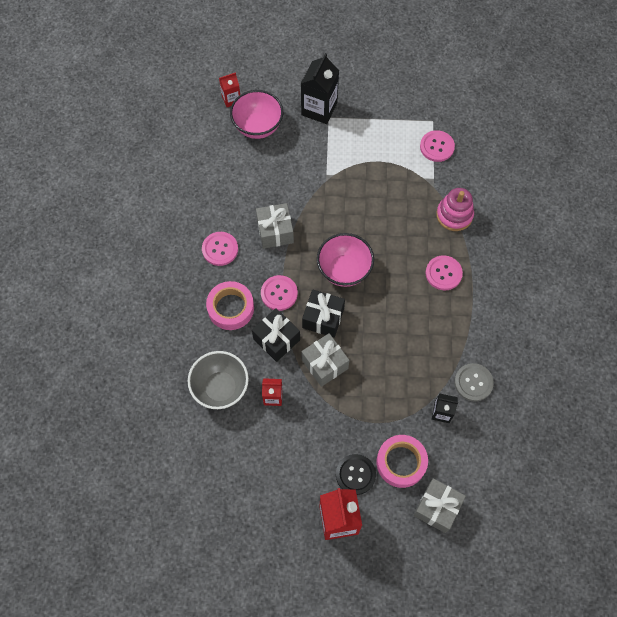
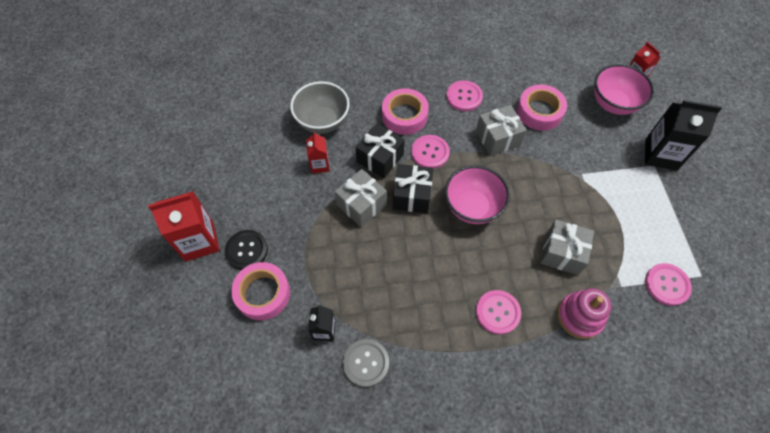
camera: 80 degrees right, 5 degrees down
grey gift [413,478,466,533] -> grey gift moved to [540,219,594,275]
none -> pink tape [517,84,567,131]

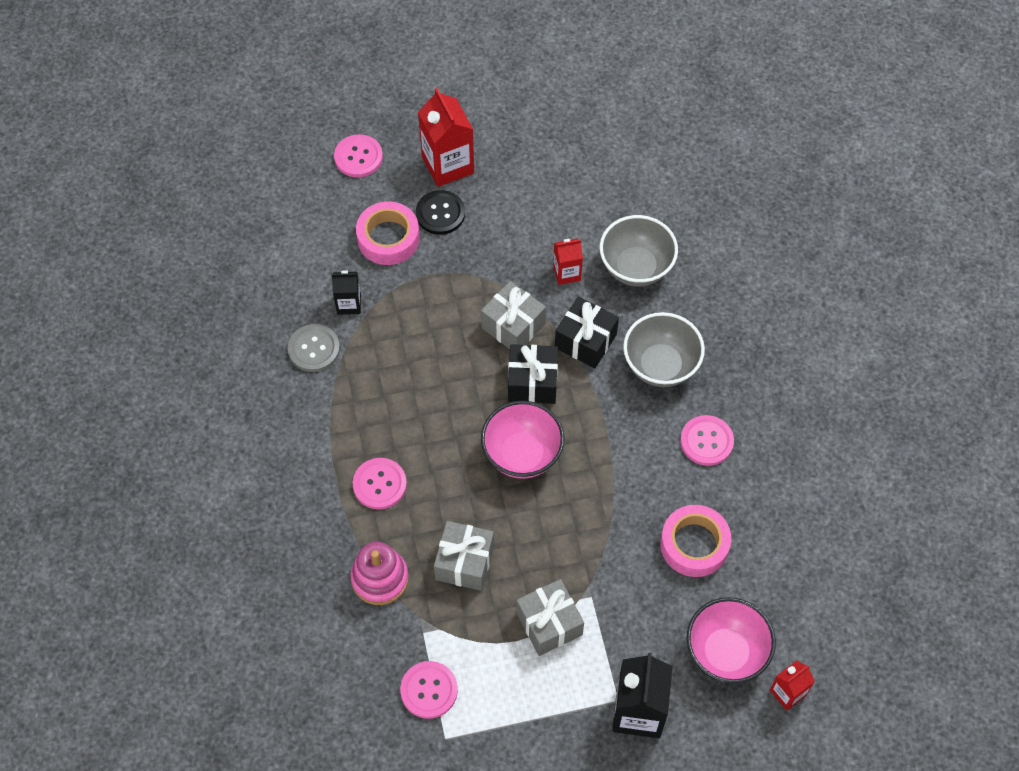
camera: 85 degrees right, 0 degrees up
pink tape [382,88,429,135] -> grey bowl [623,312,705,387]
pink button [411,135,450,169] -> pink button moved to [334,134,383,177]
grey gift [476,105,527,156] -> grey gift moved to [516,579,584,656]

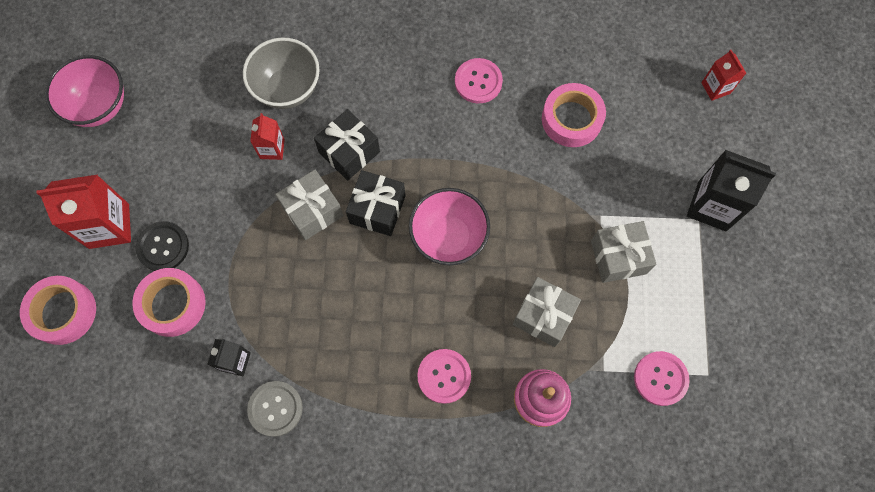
camera: 75 degrees left, 10 degrees up
pink button [334,134,383,177] -> pink tape [20,276,96,345]
grey bowl [623,312,705,387] -> none
pink bowl [687,597,776,683] -> pink bowl moved to [45,55,124,127]

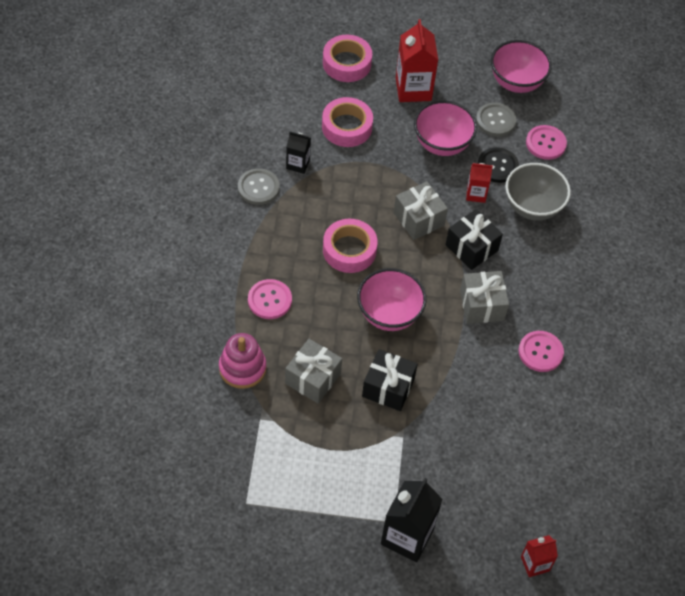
camera: 90 degrees right, 15 degrees down
black button [136,221,189,271] -> black button moved to [478,147,519,183]
black gift [346,170,406,236] -> black gift moved to [362,349,418,411]
pink tape [542,83,606,147] -> pink tape moved to [323,219,378,273]
grey gift [591,221,657,283] -> grey gift moved to [460,271,509,324]
pink button [634,351,690,406] -> pink button moved to [526,125,567,160]
none -> pink bowl [414,100,477,156]
none -> grey button [476,102,517,136]

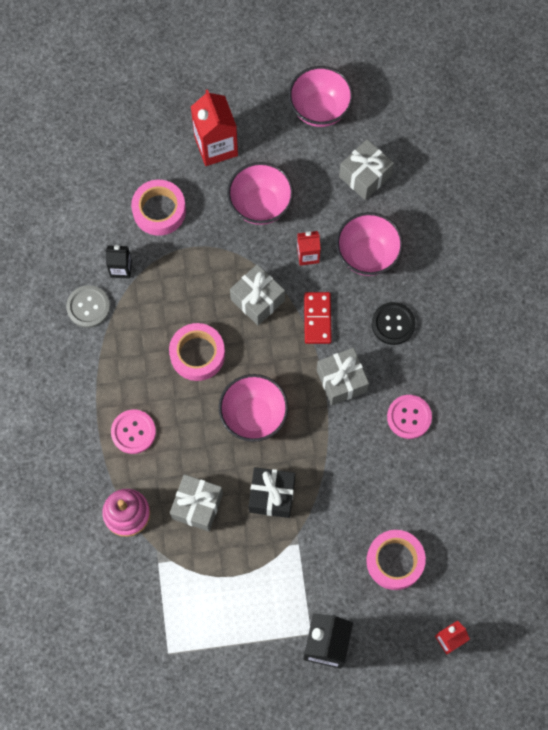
camera: 10 degrees left, 15 degrees up
pink tape [323,35,372,82] -> pink tape moved to [366,530,426,590]
black gift [445,209,503,270] -> red domino [304,292,332,344]
grey button [476,102,517,136] -> none
black button [478,147,519,183] -> black button moved to [372,302,416,345]
grey bowl [505,163,571,221] -> pink bowl [336,212,403,276]
pink button [526,125,567,160] -> grey gift [339,139,394,200]

